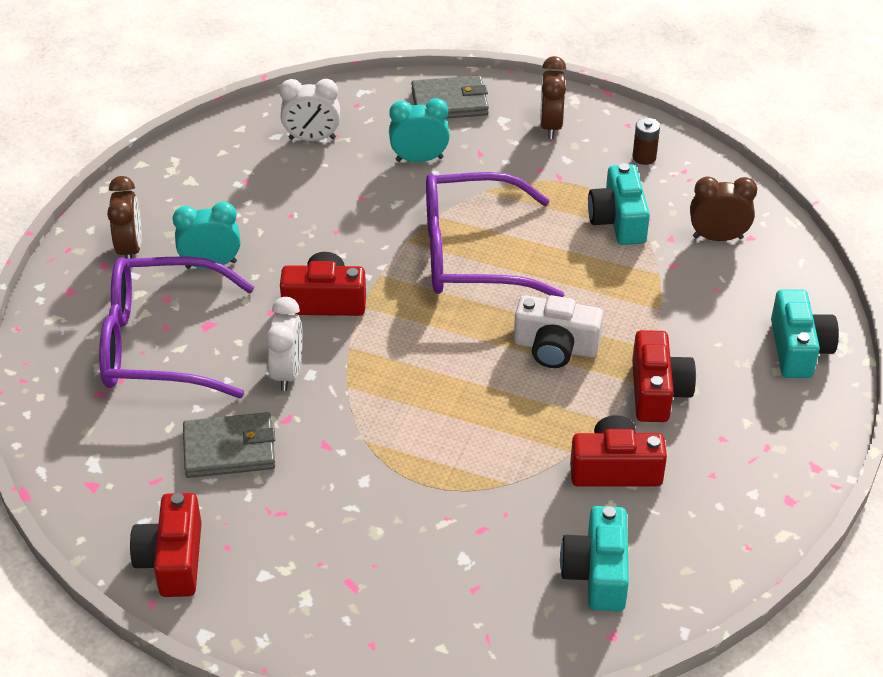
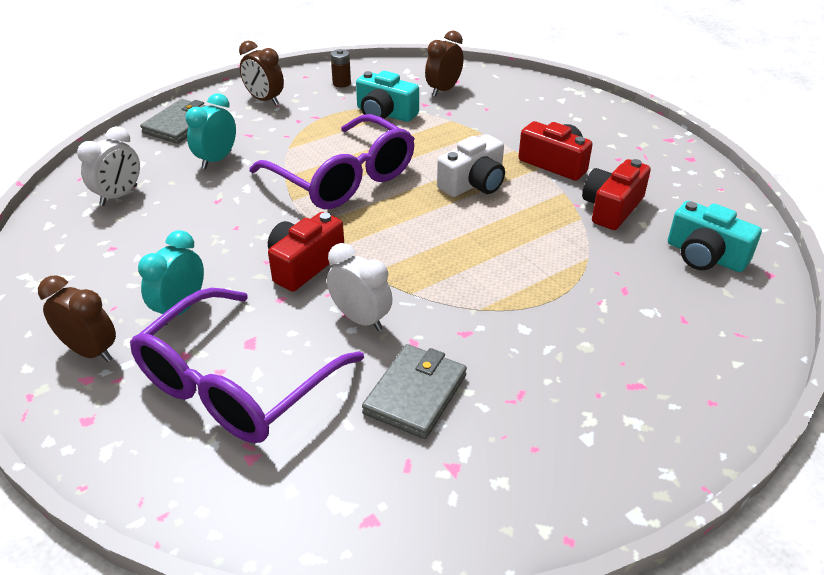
camera: 55 degrees left, 5 degrees down
red camera [130,493,202,597] -> none
purple glasses [426,172,564,297] -> purple glasses turned 75 degrees counterclockwise [250,114,415,209]
turquoise camera [771,289,839,378] -> none

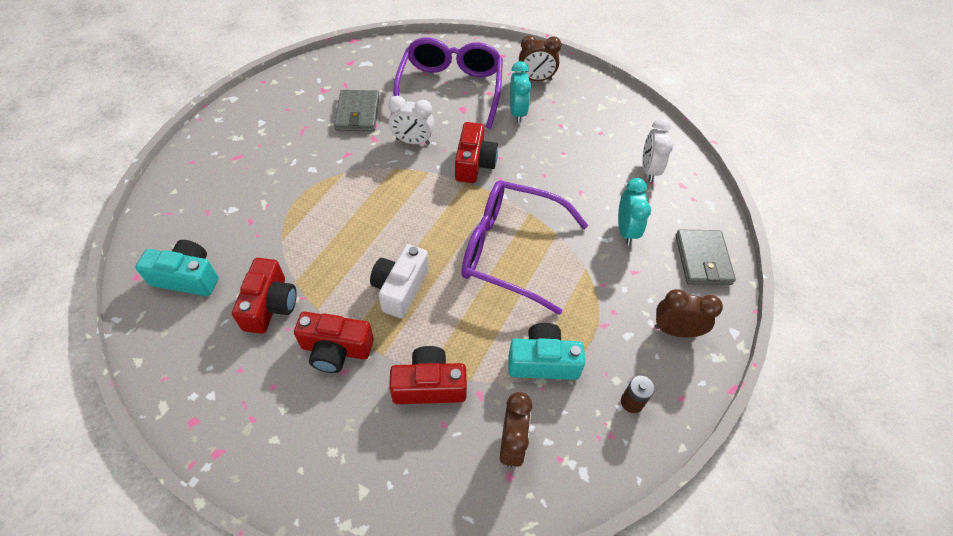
camera: 150 degrees right, 15 degrees up
none -> red camera [389,346,467,404]

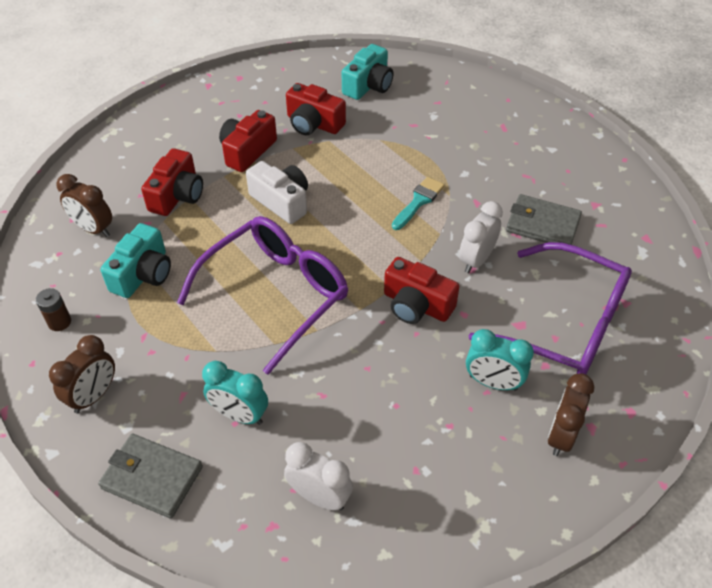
camera: 115 degrees right, 5 degrees down
none -> turquoise brush [392,177,445,230]

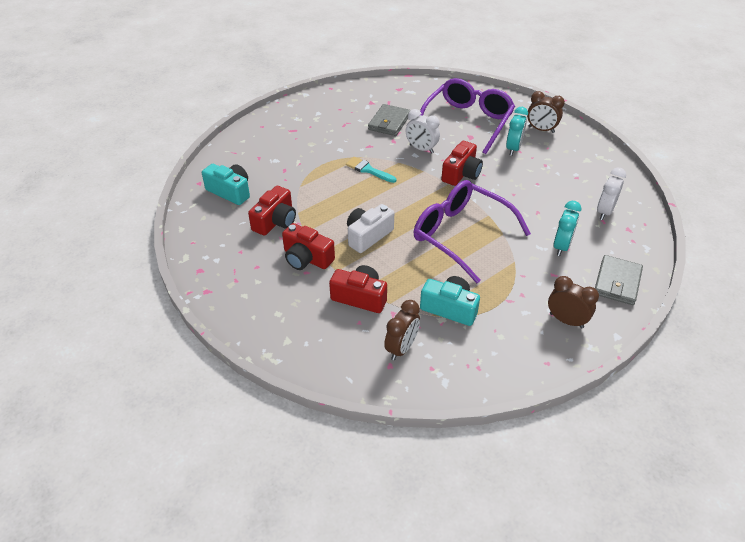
camera: 90 degrees left, 5 degrees down
brown battery [36,288,71,331] -> none

